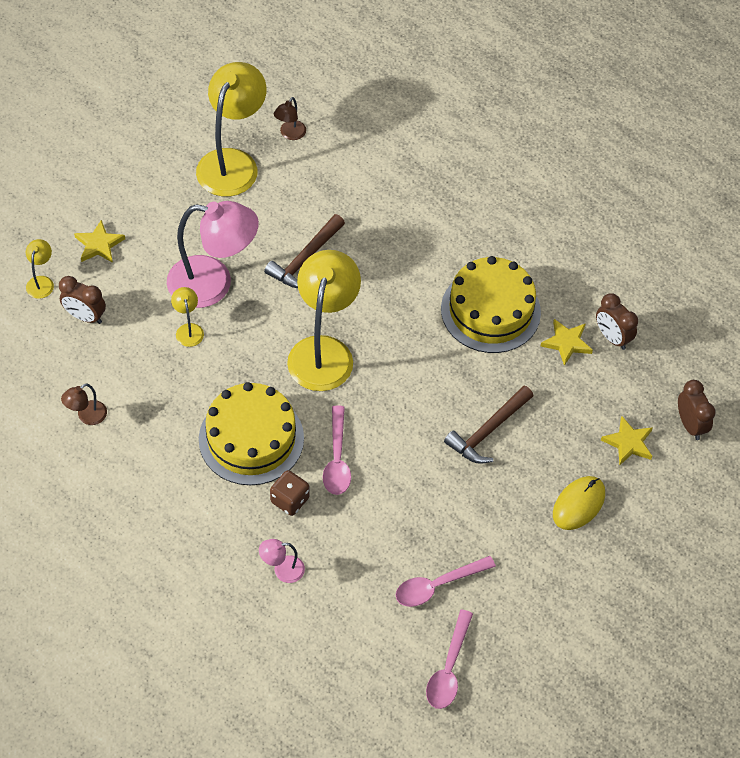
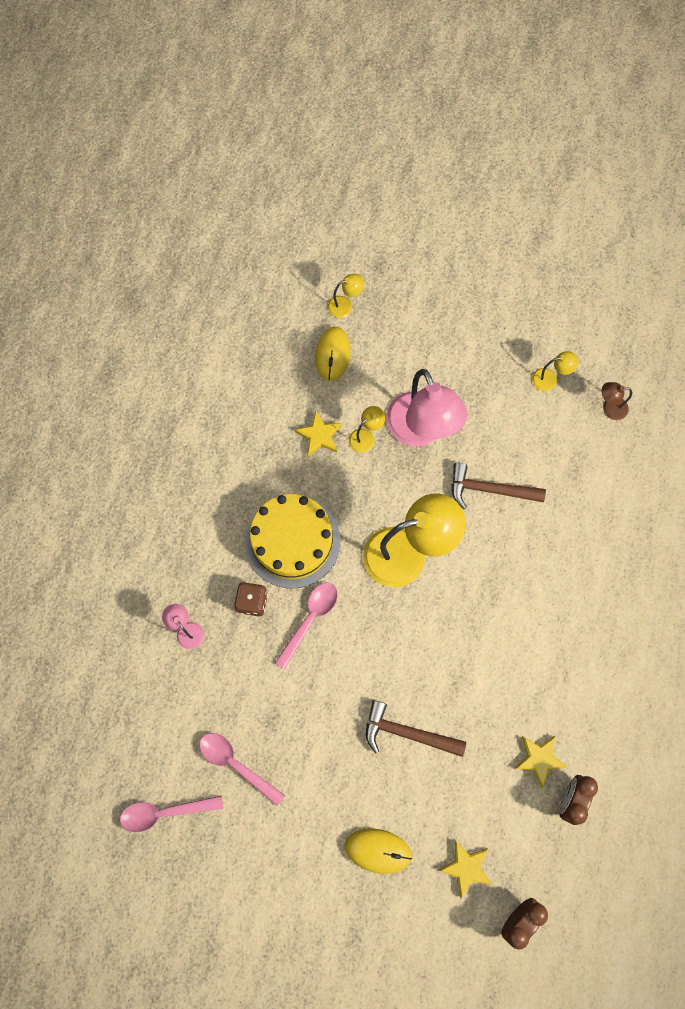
camera: 65 degrees right, 15 degrees up
brown clock [59,276,106,324] -> yellow mouse [315,327,351,381]
brown lamp [61,383,107,425] -> none
yellow star [74,220,125,263] -> yellow star moved to [295,411,342,456]
yellow lamp [196,62,267,197] -> yellow lamp [532,351,579,391], size x0.43
pink spoon [323,405,351,495] -> pink spoon turned 150 degrees clockwise [275,583,338,669]
yellow cake [441,256,541,353] -> none

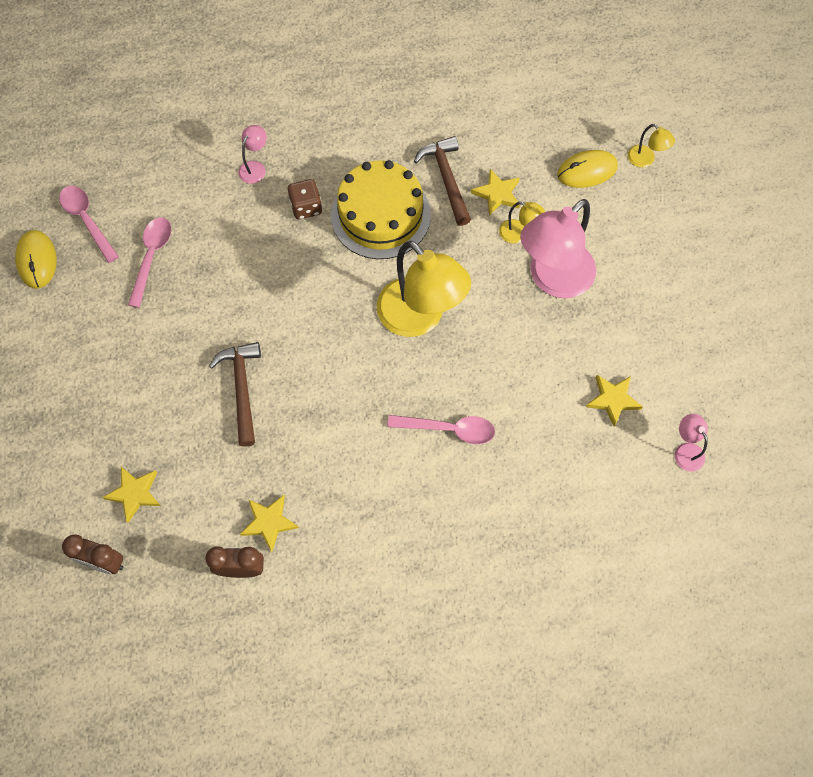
camera: 65 degrees right, 5 degrees down
pink spoon [275,583,338,669] -> pink spoon moved to [387,415,495,444]
yellow mouse [345,828,412,874] -> yellow mouse moved to [15,230,57,289]
brown hammer [452,463,546,509] -> brown hammer moved to [414,136,471,226]
yellow lamp [532,351,579,391] -> none
brown lamp [602,382,632,420] -> pink lamp [674,414,708,472]
none -> yellow star [586,375,643,427]

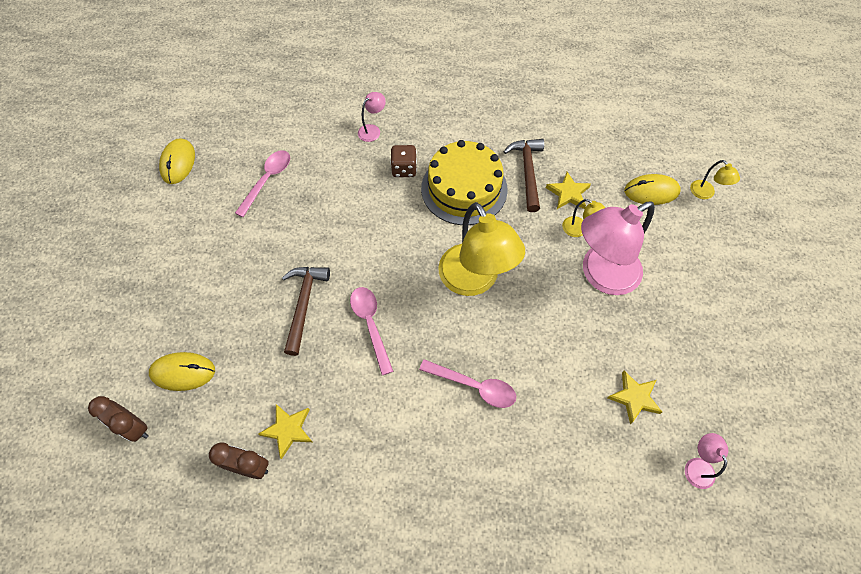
camera: 15 degrees right, 5 degrees down
pink spoon [59,186,119,263] -> pink spoon moved to [350,287,393,375]
yellow star [103,467,161,523] -> yellow mouse [149,352,215,391]

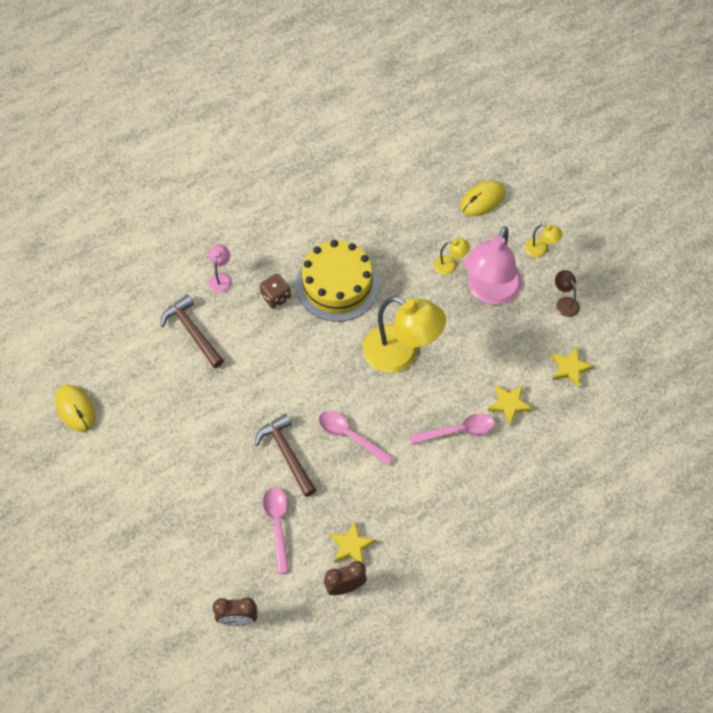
camera: 35 degrees left, 0 degrees up
yellow mouse [149,352,215,391] -> none
pink spoon [235,150,290,217] -> pink spoon moved to [263,487,289,574]
brown hammer [503,139,544,212] -> brown hammer moved to [161,294,224,368]
yellow star [546,172,591,209] -> yellow star moved to [488,385,533,426]
pink lamp [685,433,728,489] -> none
yellow lamp [690,160,740,199] -> yellow lamp moved to [525,224,563,258]
none -> brown lamp [555,270,580,317]

